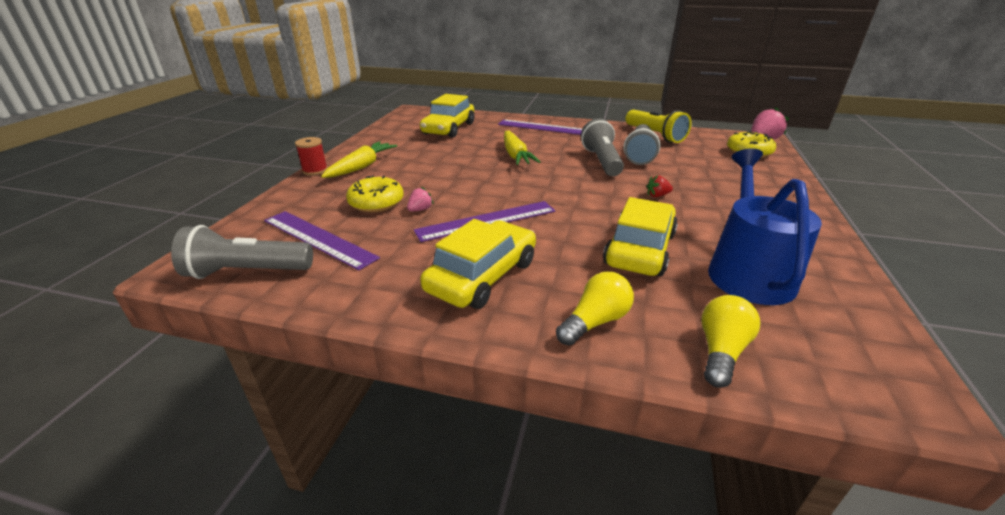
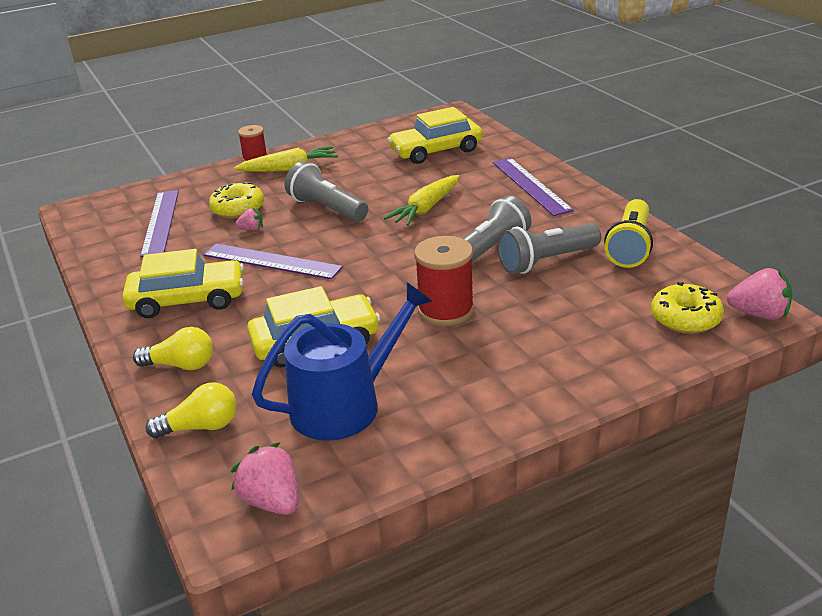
camera: 50 degrees right, 0 degrees up
grey flashlight [171,225,313,279] -> grey flashlight moved to [285,161,368,222]
red strawberry [646,175,673,197] -> red spool [414,236,474,326]
none -> pink strawberry [231,442,299,515]

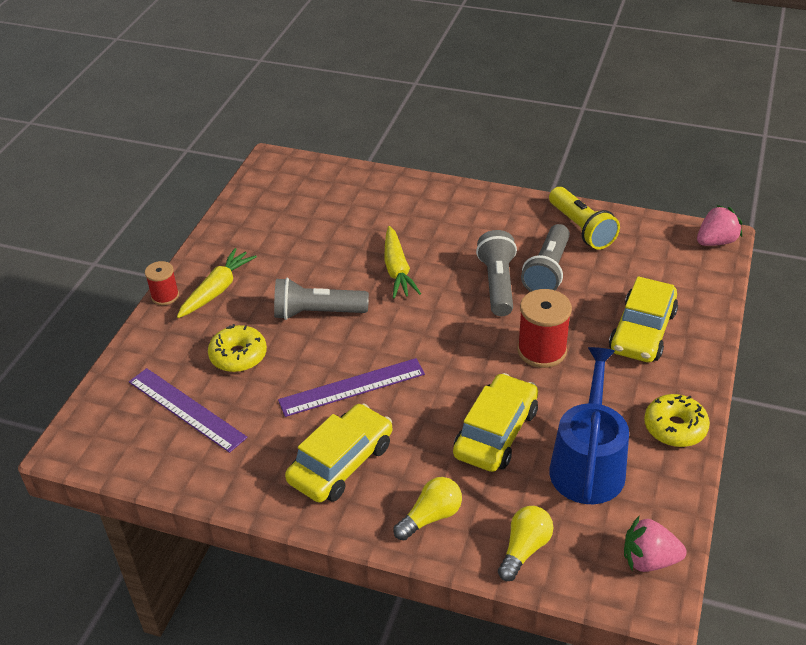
camera: 45 degrees left, 10 degrees up
pink strawberry [236,208,263,231] -> none
yellow car [387,107,483,164] -> yellow car moved to [609,276,678,362]
purple ruler [493,158,574,216] -> none
yellow donut [651,282,724,334] -> yellow donut moved to [644,394,710,447]

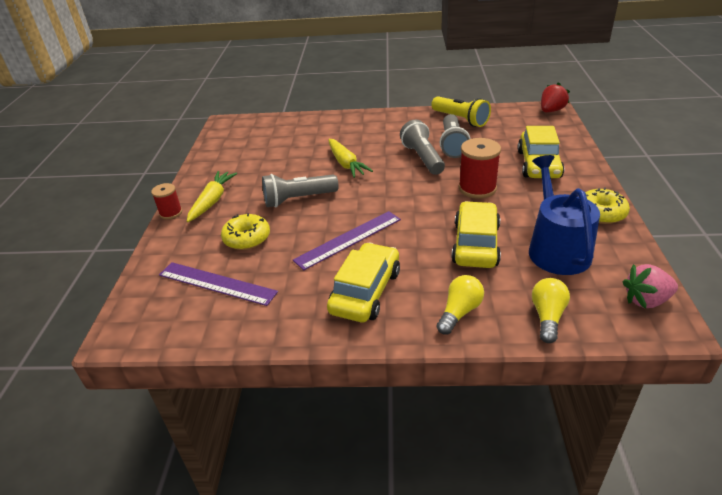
camera: 15 degrees left, 5 degrees down
pink strawberry [697,205,742,246] -> red strawberry [541,82,570,112]

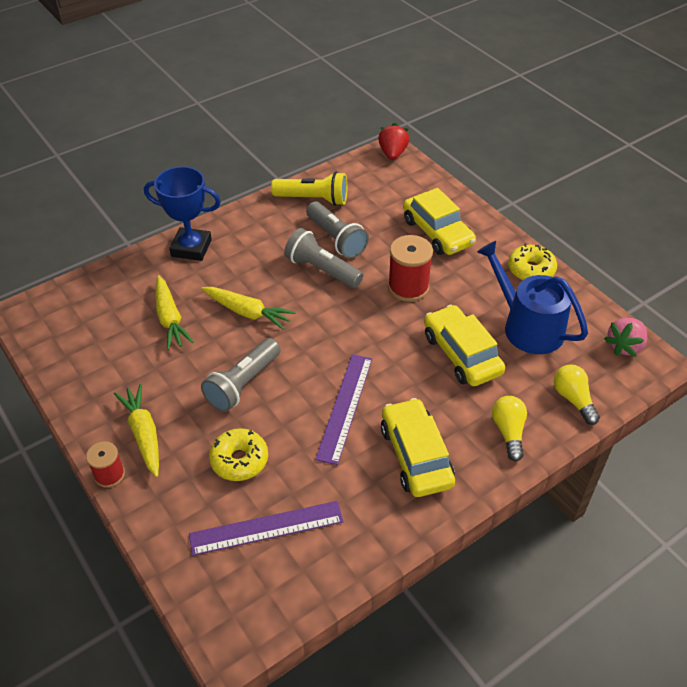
camera: 40 degrees left, 10 degrees up
none -> blue trophy [144,166,221,261]
none -> yellow carrot [156,275,194,350]

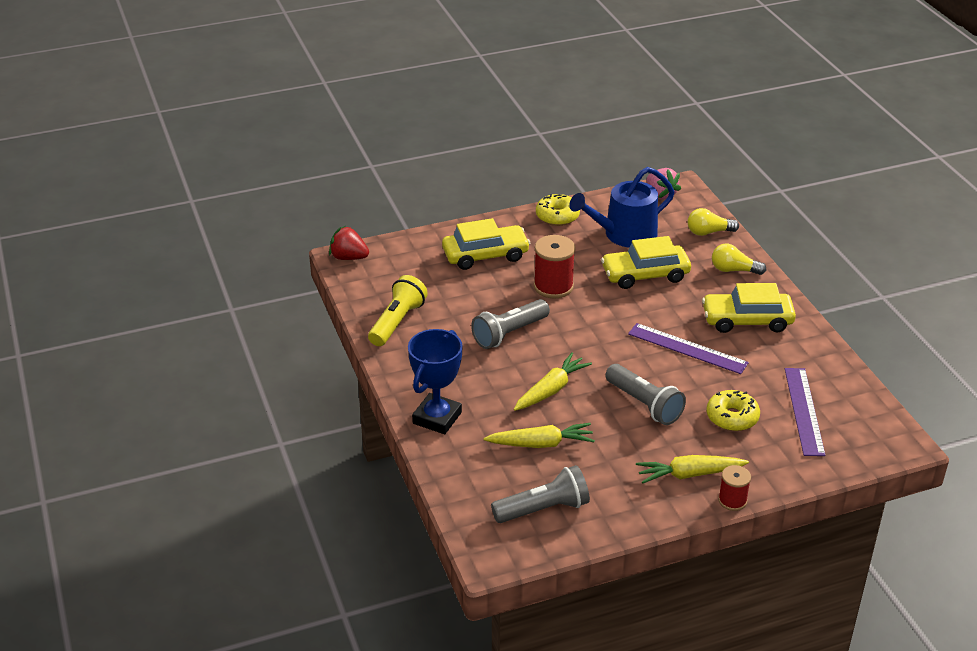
camera: 75 degrees left, 10 degrees down
grey flashlight [306,201,369,259] -> grey flashlight moved to [491,465,590,523]

